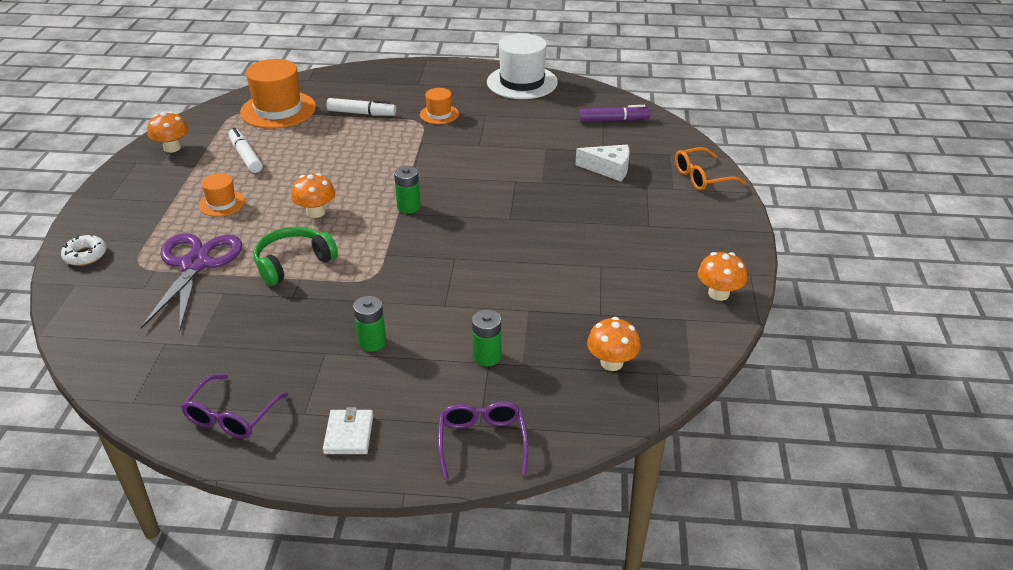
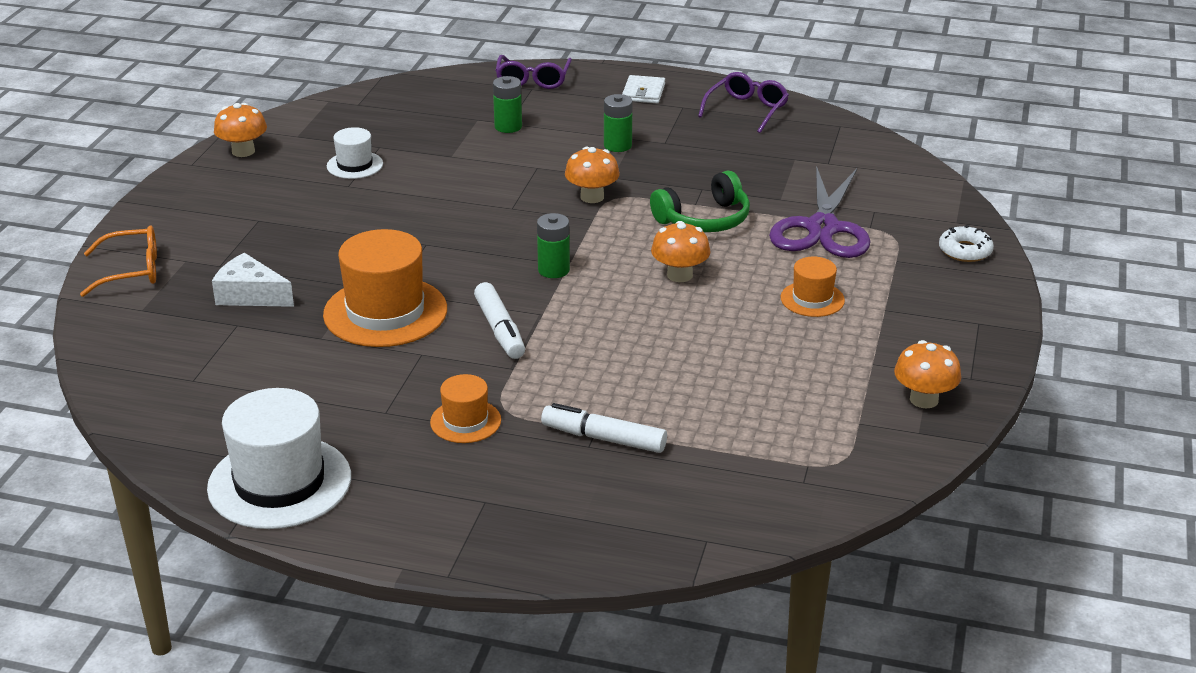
camera: 170 degrees left, 5 degrees down
white marker [228,127,263,173] -> white marker moved to [474,282,525,359]
orange hat [240,59,316,129] -> orange hat moved to [323,229,447,347]
purple marker [579,105,650,122] -> none
orange mushroom [587,317,640,371] -> orange mushroom moved to [565,147,620,203]
none -> white hat [327,127,383,179]

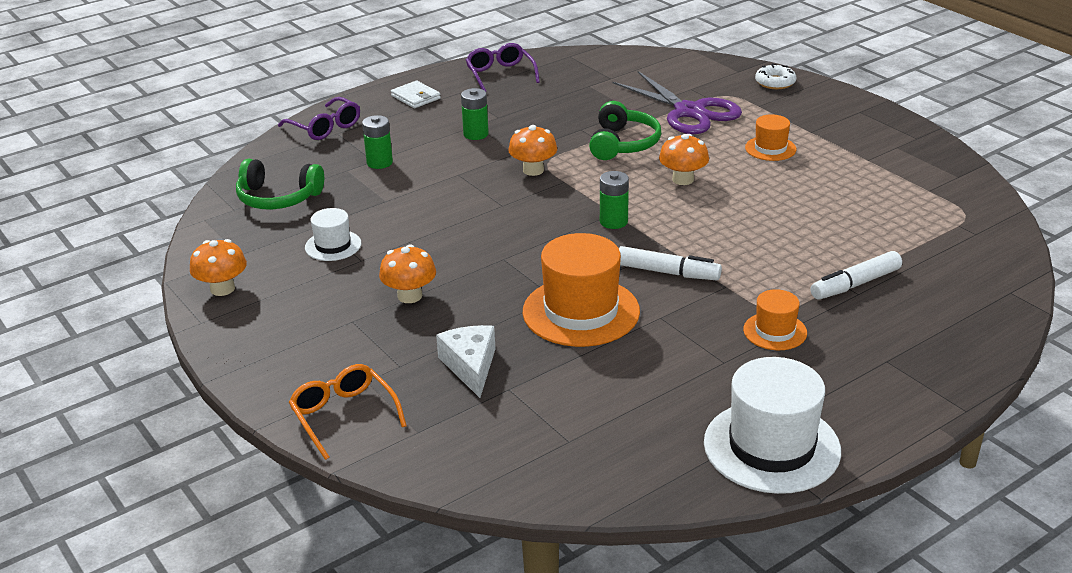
camera: 50 degrees left, 0 degrees up
orange glasses [80,226,157,297] -> orange glasses turned 60 degrees counterclockwise [288,364,407,460]
white cheese [212,253,294,307] -> white cheese turned 105 degrees clockwise [436,325,496,398]
orange mushroom [894,340,961,408] -> orange mushroom moved to [379,244,436,303]
none -> green headphones [236,159,324,209]

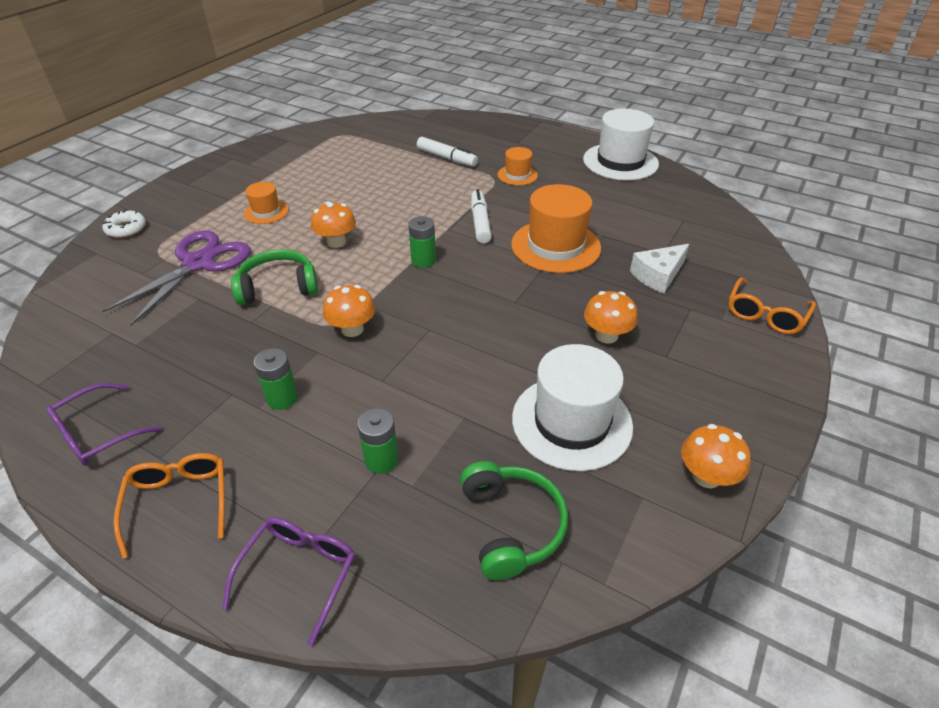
camera: 115 degrees left, 10 degrees up
white hat [305,208,361,261] -> white hat [512,344,633,471], size x1.91
white wallet [391,80,441,108] -> orange glasses [113,453,225,559]

